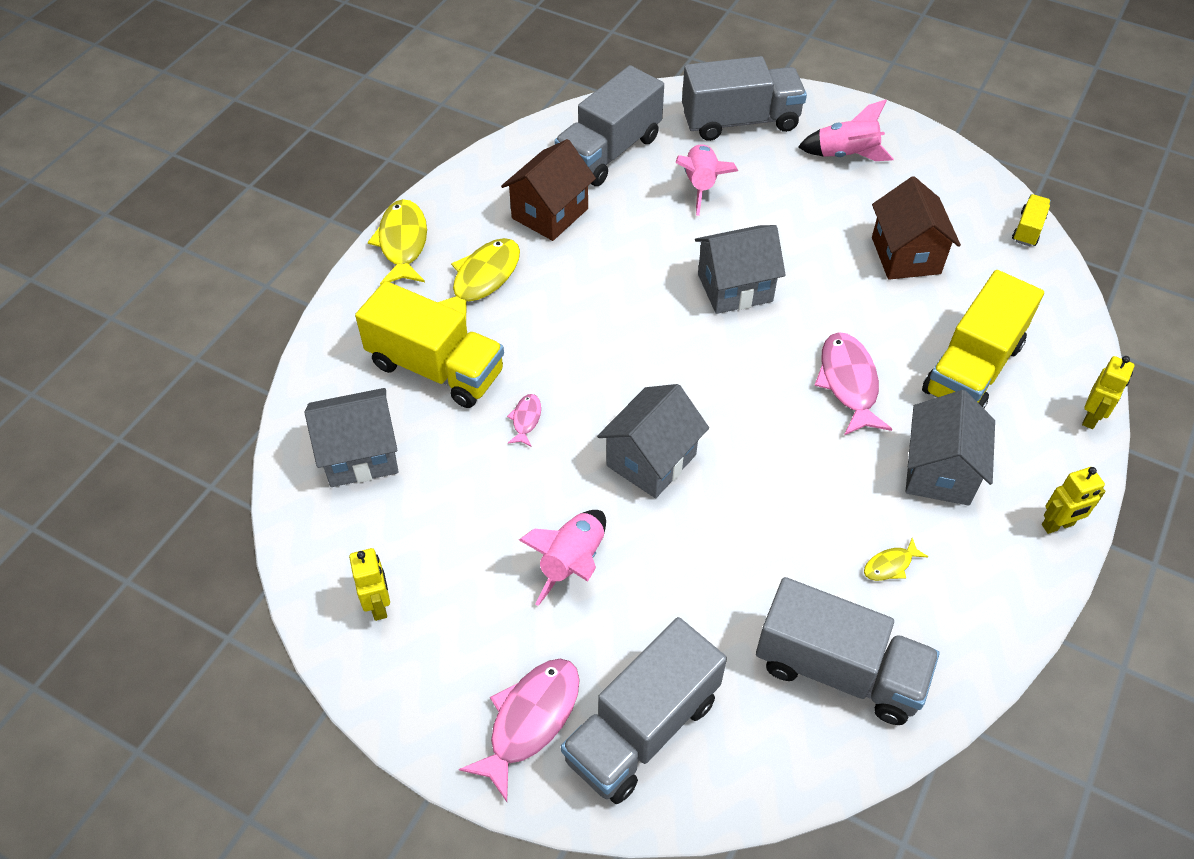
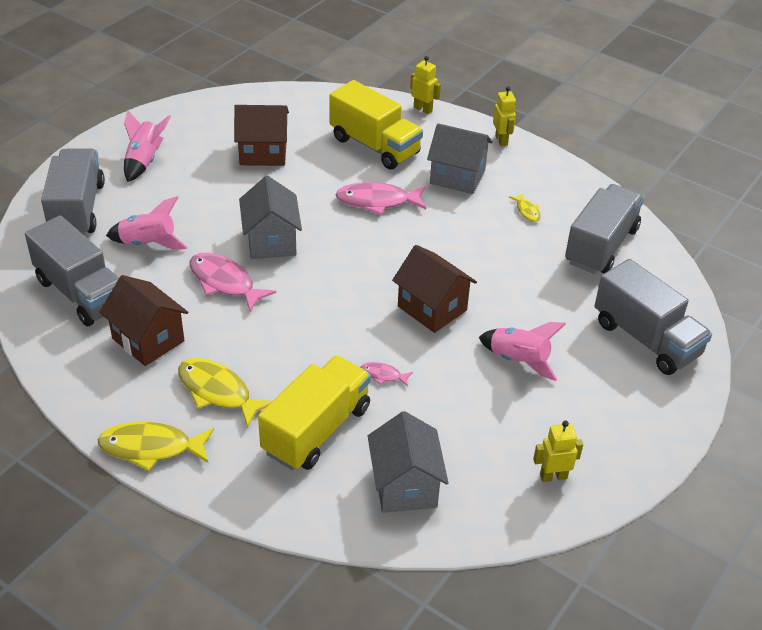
camera: 85 degrees left, 10 degrees down
pink fish [459,659,579,802] -> pink fish moved to [189,253,276,312]
grey house [597,384,709,498] -> brown house [392,245,477,333]
yellow truck [1012,194,1051,247] -> none

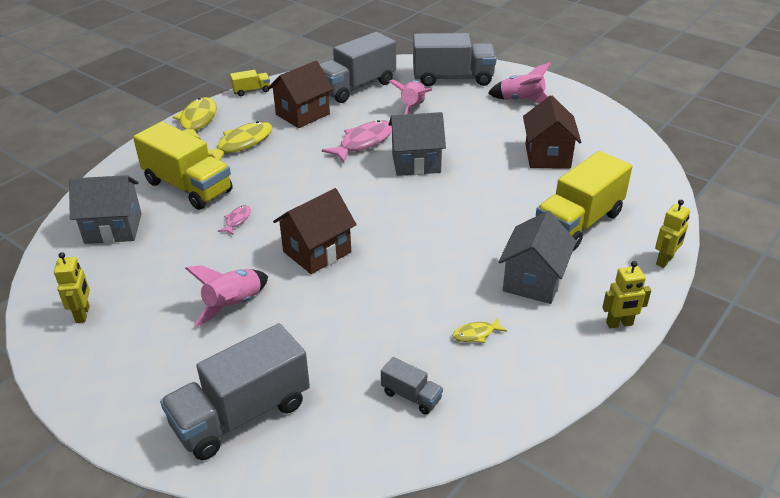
camera: 95 degrees right, 5 degrees down
pink fish [335,182,426,215] -> none
grey truck [565,184,644,274] -> grey truck [381,357,443,414], size x0.45
none -> yellow truck [230,70,270,96]

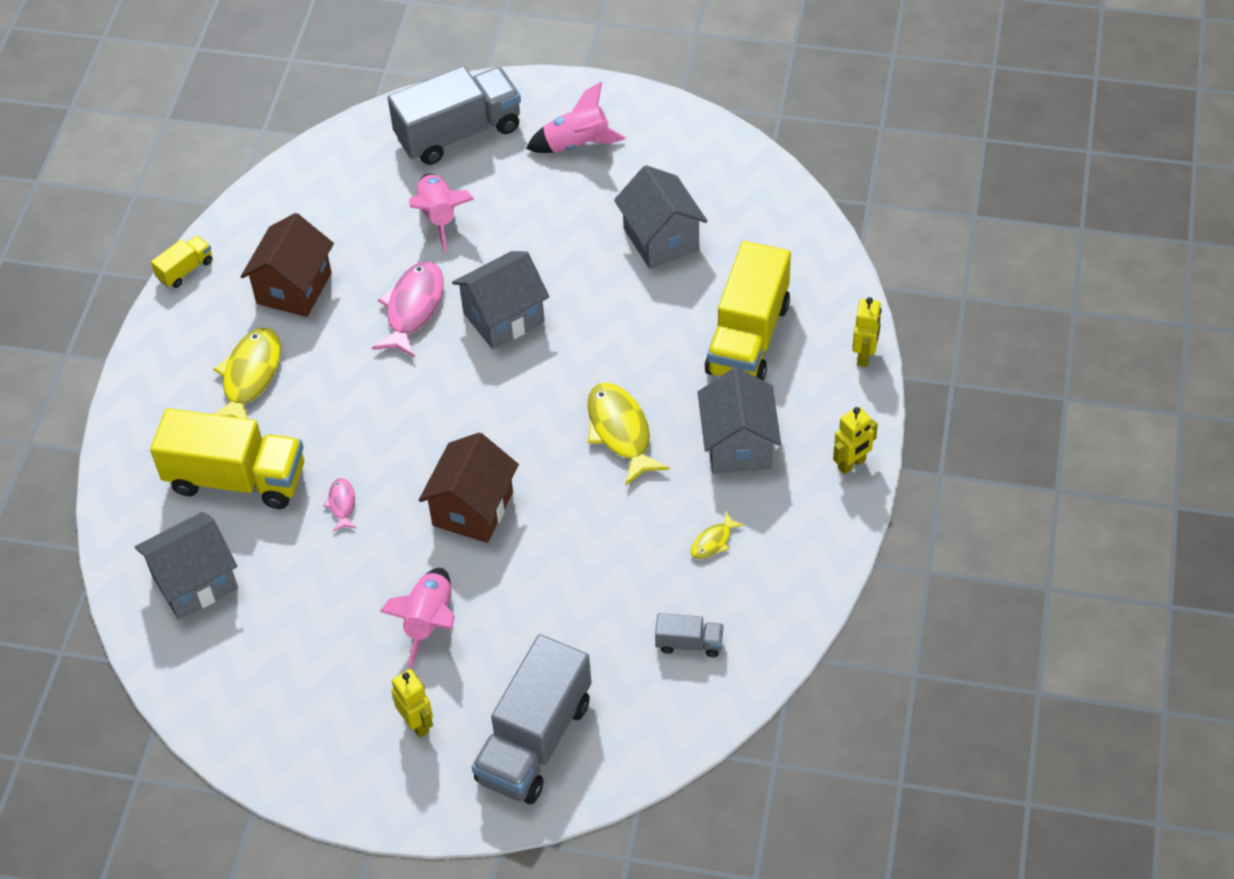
camera: 25 degrees left, 15 degrees up
yellow robot [54,252,90,323] -> yellow robot moved to [391,669,433,738]
yellow fish [173,97,216,139] -> yellow fish moved to [587,383,669,485]
grey truck [320,32,396,103] -> none
brown house [523,95,581,169] -> grey house [614,165,708,269]

